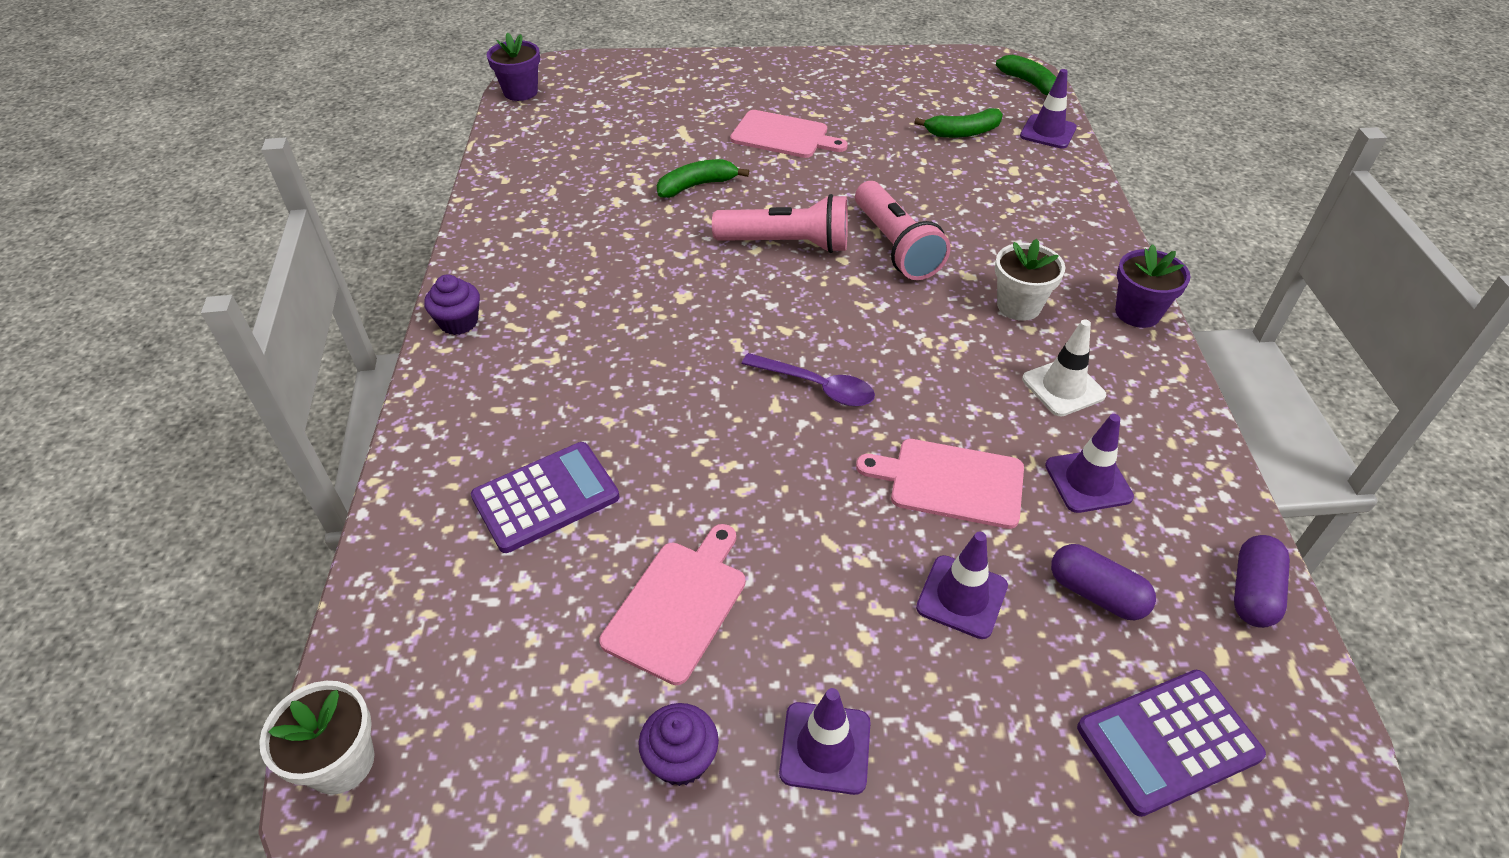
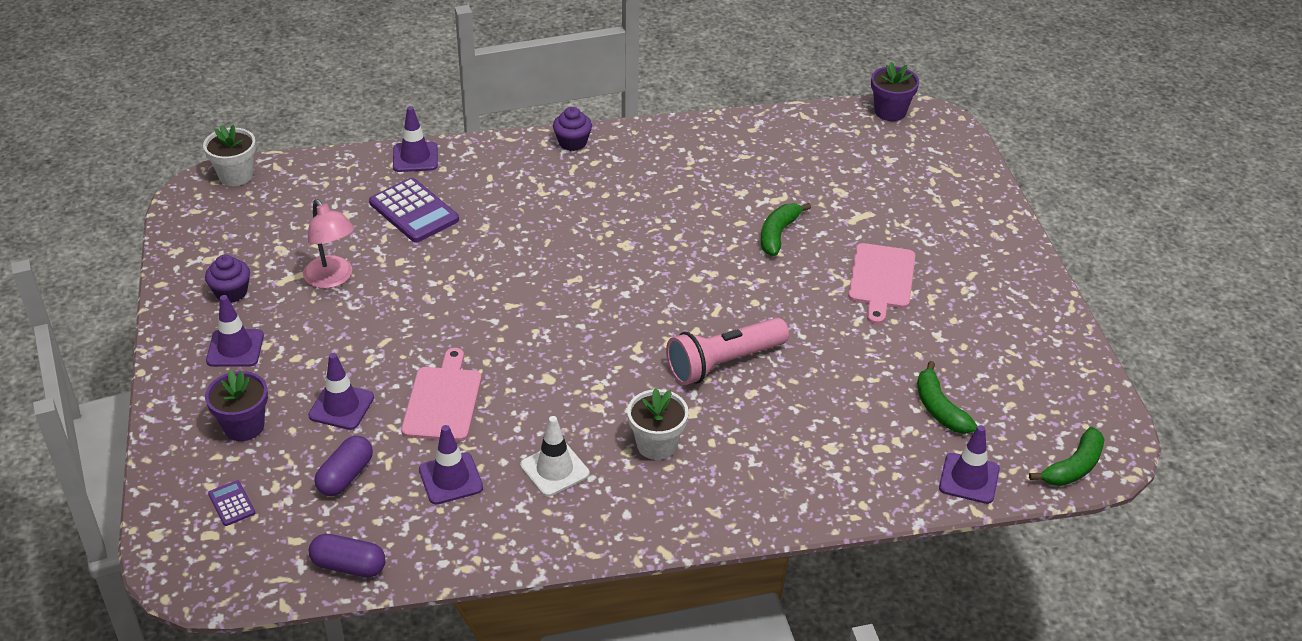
camera: 80 degrees right, 5 degrees down
pink cutting board [599,524,746,685] -> pink lamp [303,199,354,288]
green banana [657,159,749,198] -> green banana turned 120 degrees counterclockwise [761,203,811,256]
pink flashlight [712,194,848,253] -> none
purple spoon [742,353,875,407] -> none
purple calculator [1077,670,1266,817] -> purple calculator [208,480,255,526], size x0.48
purple flower pot [1115,244,1191,328] -> purple flower pot moved to [205,370,268,441]
none -> purple traffic cone [393,106,438,172]

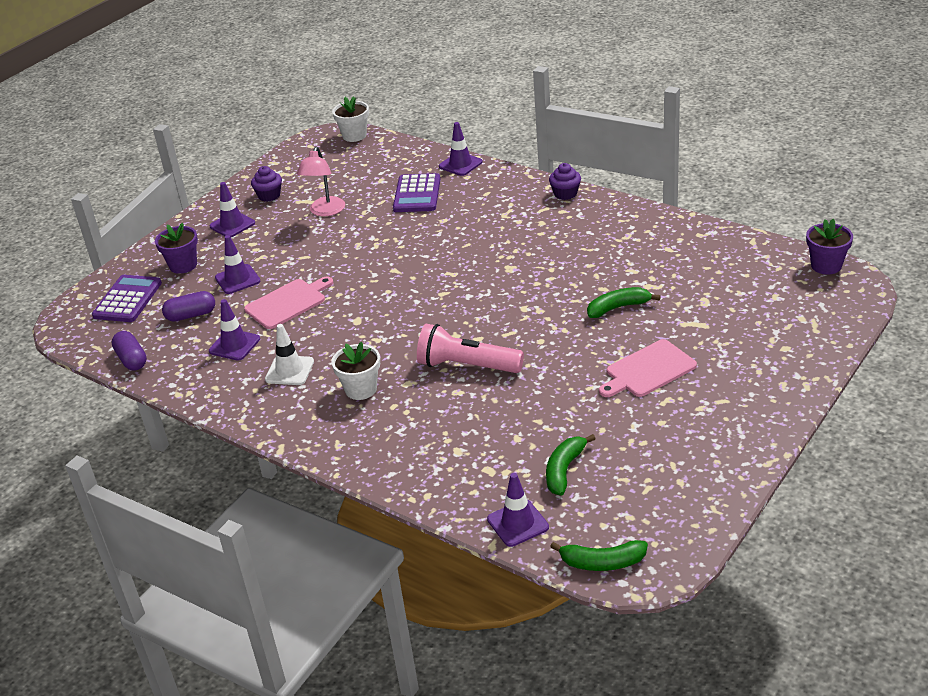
camera: 50 degrees right, 5 degrees down
purple calculator [208,480,255,526] -> purple calculator [92,275,162,322], size x2.06

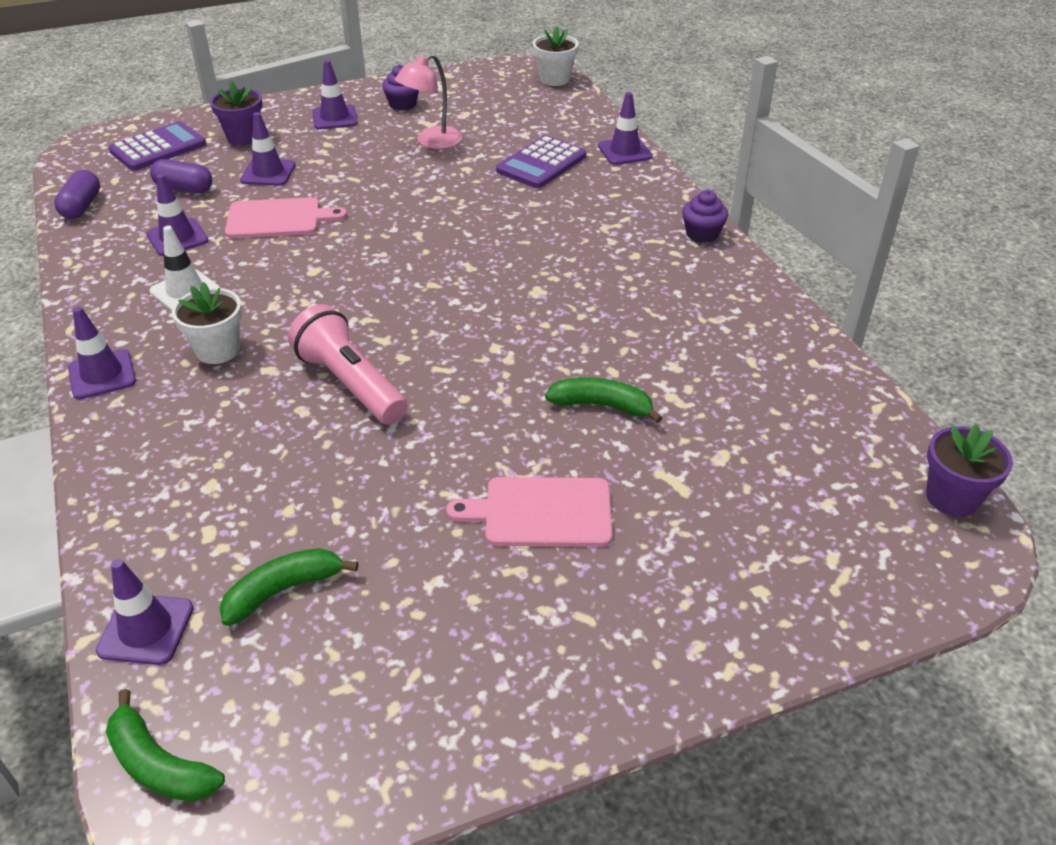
camera: 30 degrees right, 5 degrees up
none -> purple traffic cone [68,307,136,399]

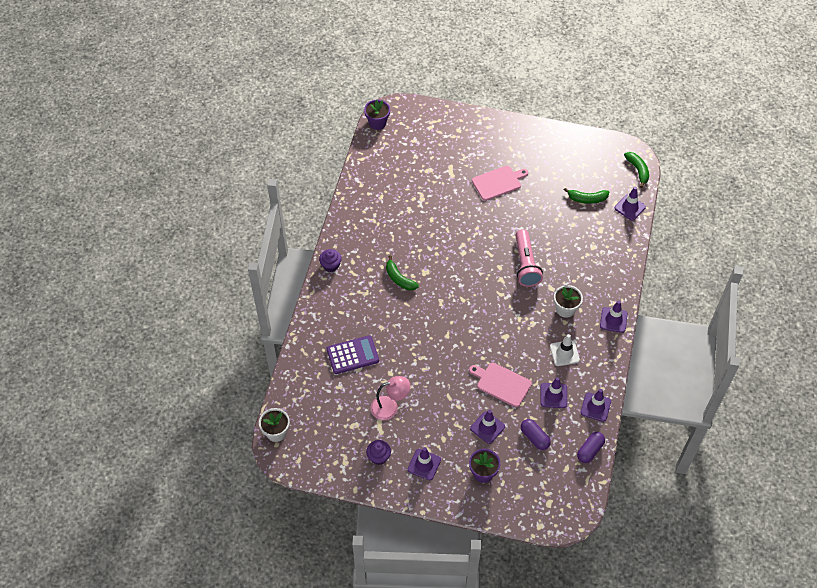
camera: 145 degrees left, 15 degrees up
purple calculator [108,121,206,171] -> none
pink cutting board [446,477,612,547] -> pink cutting board turned 60 degrees counterclockwise [472,166,528,201]
green banana [545,377,662,423] -> green banana moved to [386,255,419,290]
purple traffic cone [598,92,652,165] -> purple traffic cone moved to [580,389,611,422]

